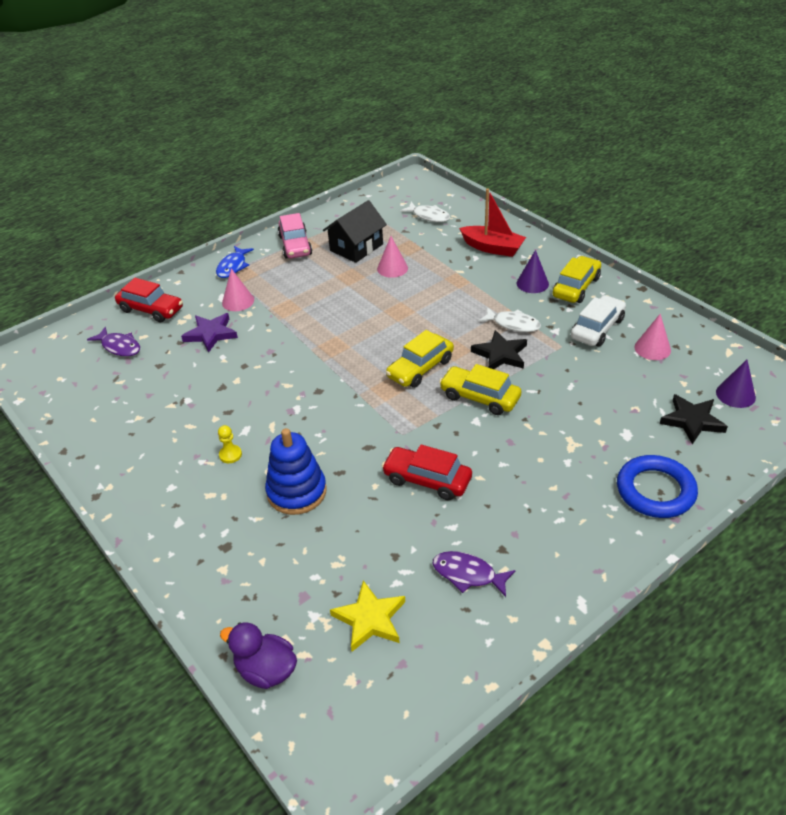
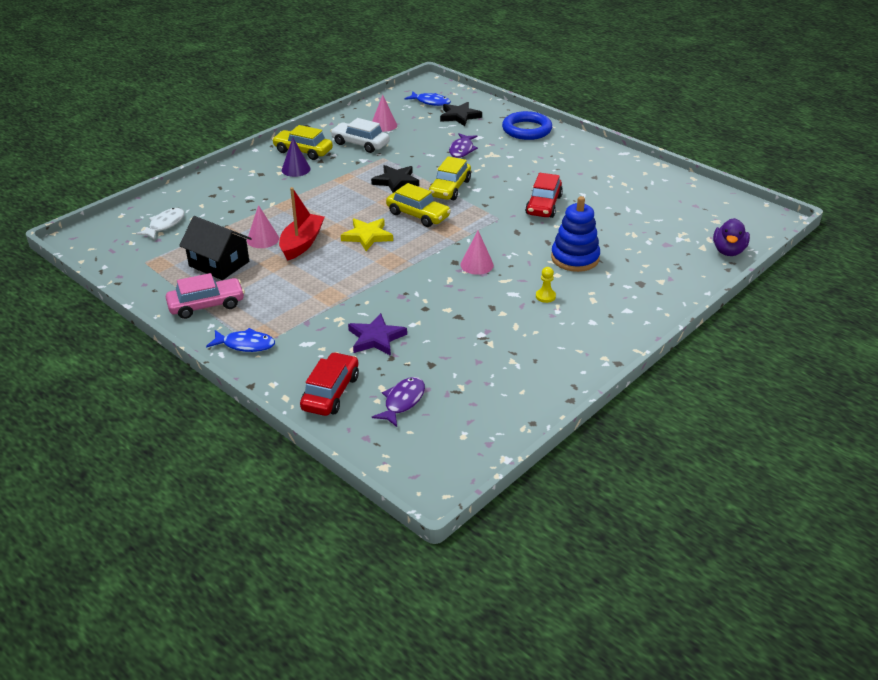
camera: 100 degrees left, 5 degrees down
pink cone [222,268,254,311] -> pink cone moved to [460,231,494,275]
yellow star [330,580,405,652] -> yellow star moved to [341,218,393,251]
purple fish [432,551,516,597] -> purple fish moved to [449,133,478,158]
red boat [459,189,526,257] -> red boat moved to [279,187,325,261]
white fish [478,307,541,332] -> none
purple cone [716,360,756,408] -> blue fish [405,91,451,106]

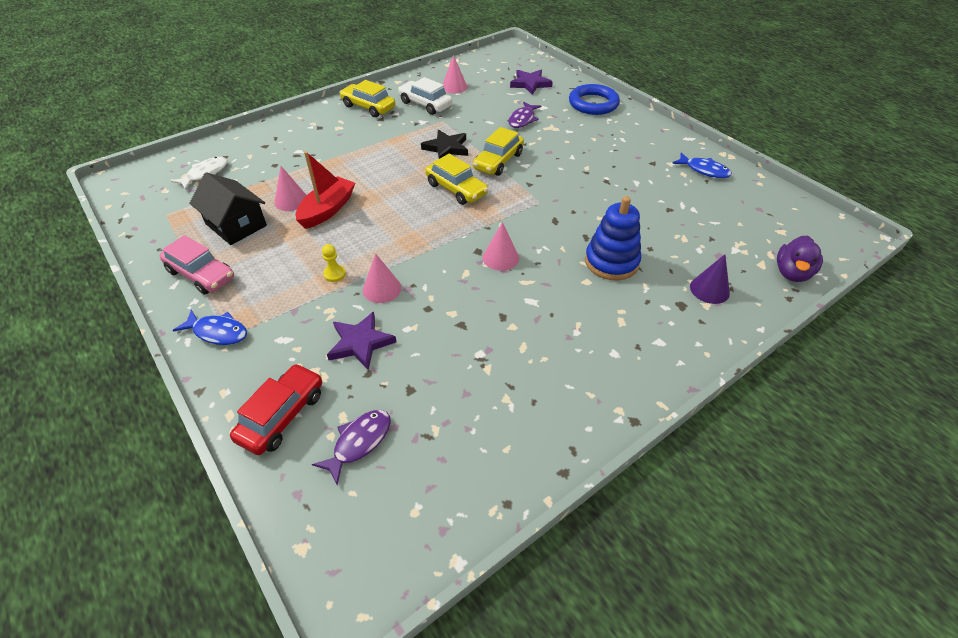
camera: 10 degrees right, 10 degrees up
pink car [166,273,245,319] -> pink car turned 45 degrees clockwise [160,235,234,295]
purple cone [282,138,311,177] -> purple cone moved to [690,254,730,304]
yellow star [341,218,393,251] -> none
blue fish [405,91,451,106] -> blue fish moved to [672,152,732,178]
black star [440,102,482,126] -> purple star [510,70,553,95]
red car [525,173,563,218] -> none
yellow pawn [536,267,556,303] -> yellow pawn moved to [322,244,346,282]
none -> pink cone [363,253,401,303]

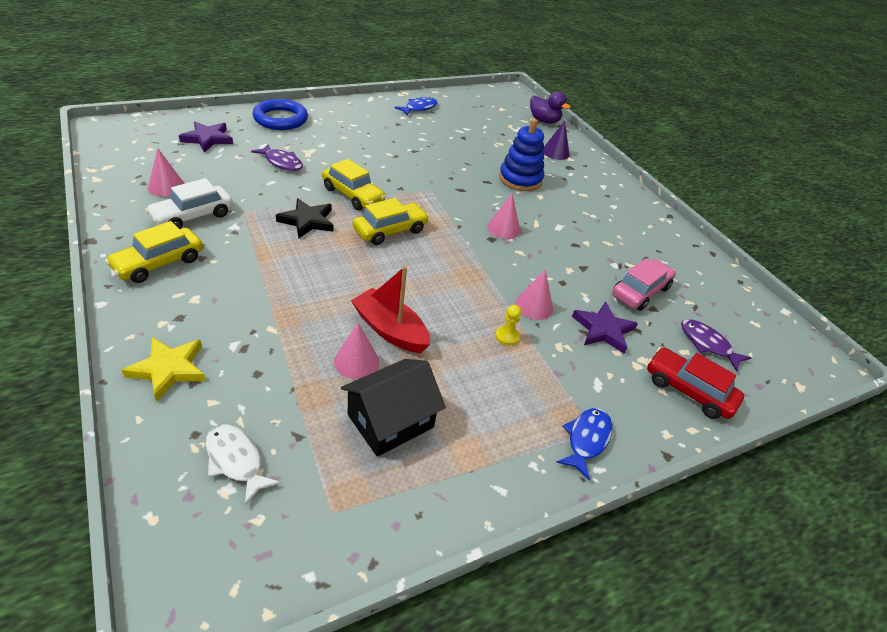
camera: 85 degrees left, 5 degrees down
pink car [160,235,234,295] -> pink car moved to [612,258,676,311]
none -> yellow star [122,337,206,402]

